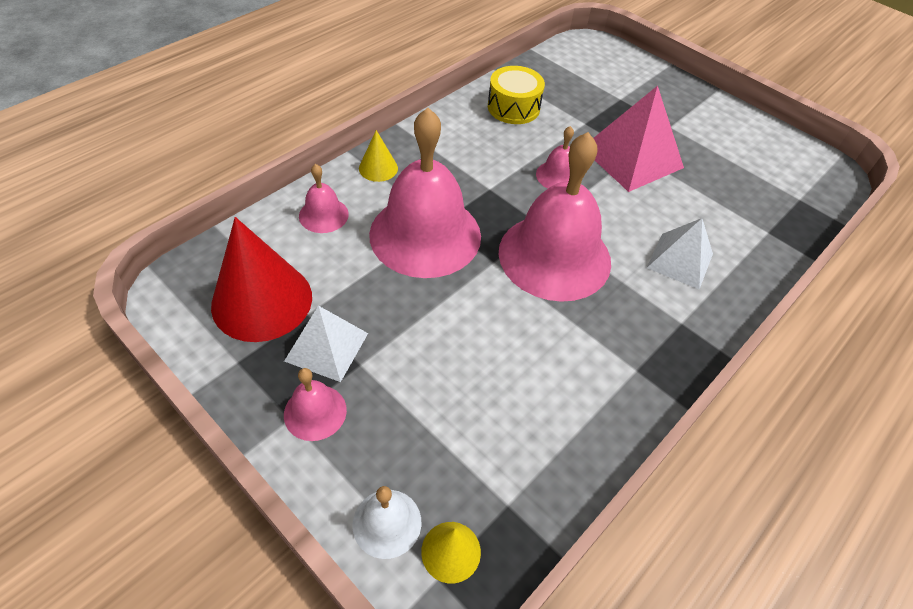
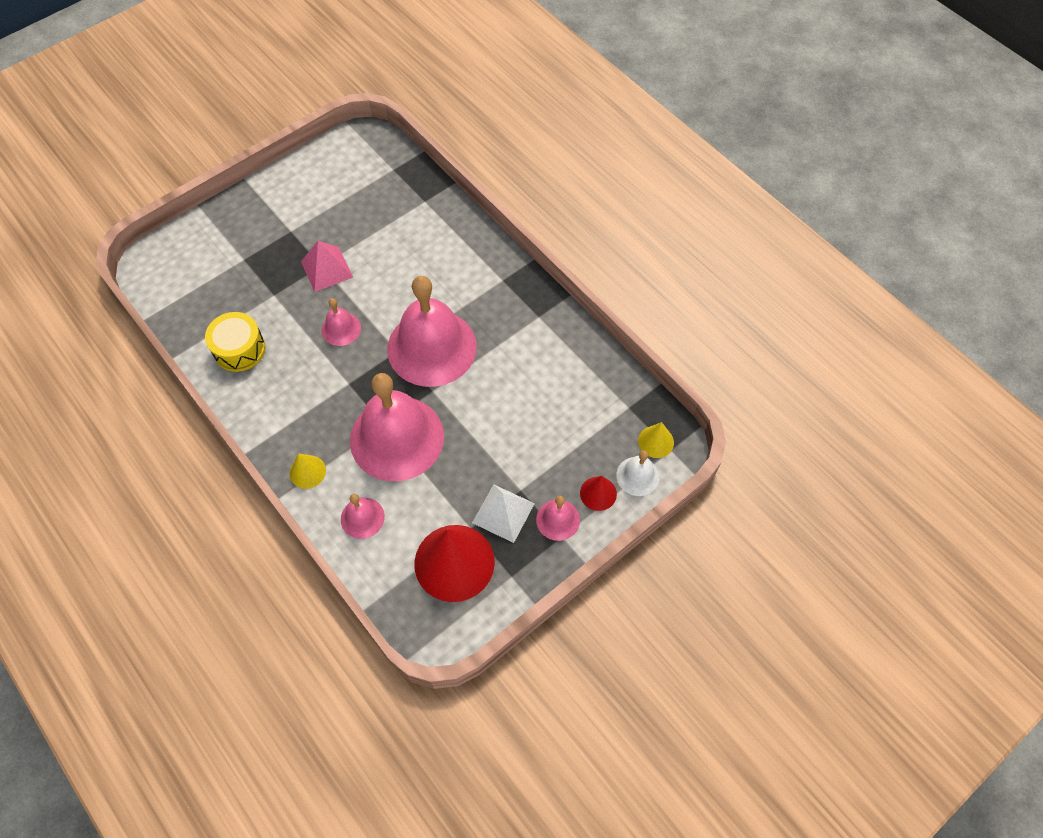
camera: 80 degrees left, 10 degrees up
pink pyramid [594,86,684,192] -> pink pyramid [301,241,353,292], size x0.64
white pyramid [647,218,713,289] -> none
none -> red cone [580,476,617,511]

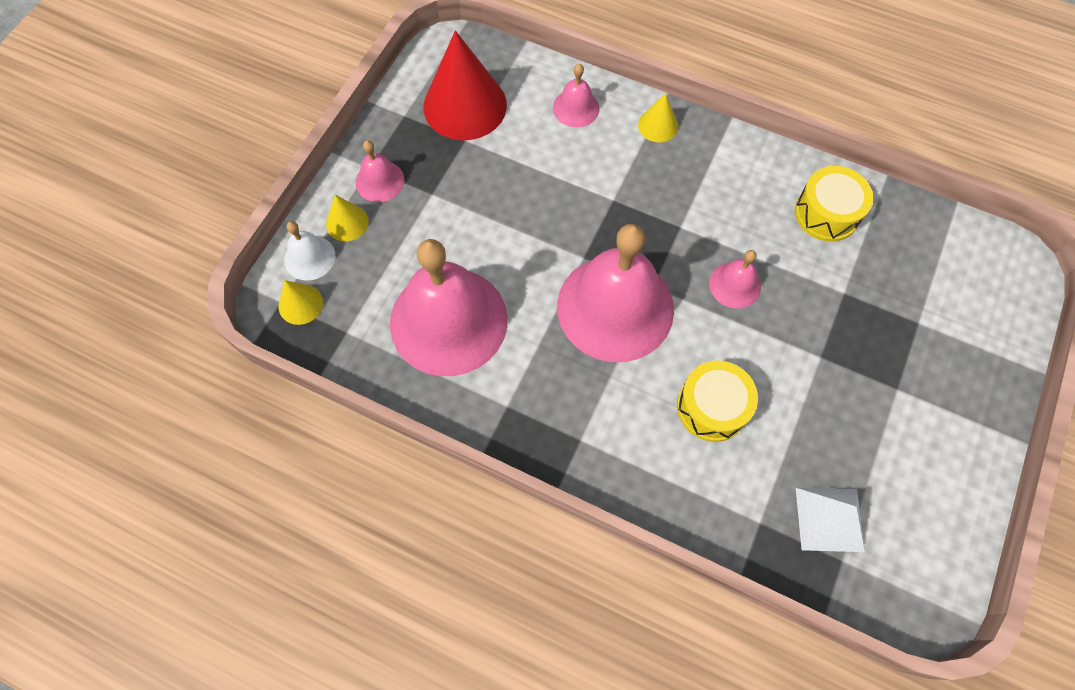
camera: 155 degrees right, 5 degrees up
pink pyramid [301,241,353,292] -> none
pink bell [350,373,444,481] -> pink bell moved to [390,239,508,376]
white pyramid [472,484,535,543] -> white pyramid moved to [796,488,865,552]
red cone [580,476,617,511] -> yellow cone [326,195,369,241]
none -> yellow drum [677,360,758,442]

